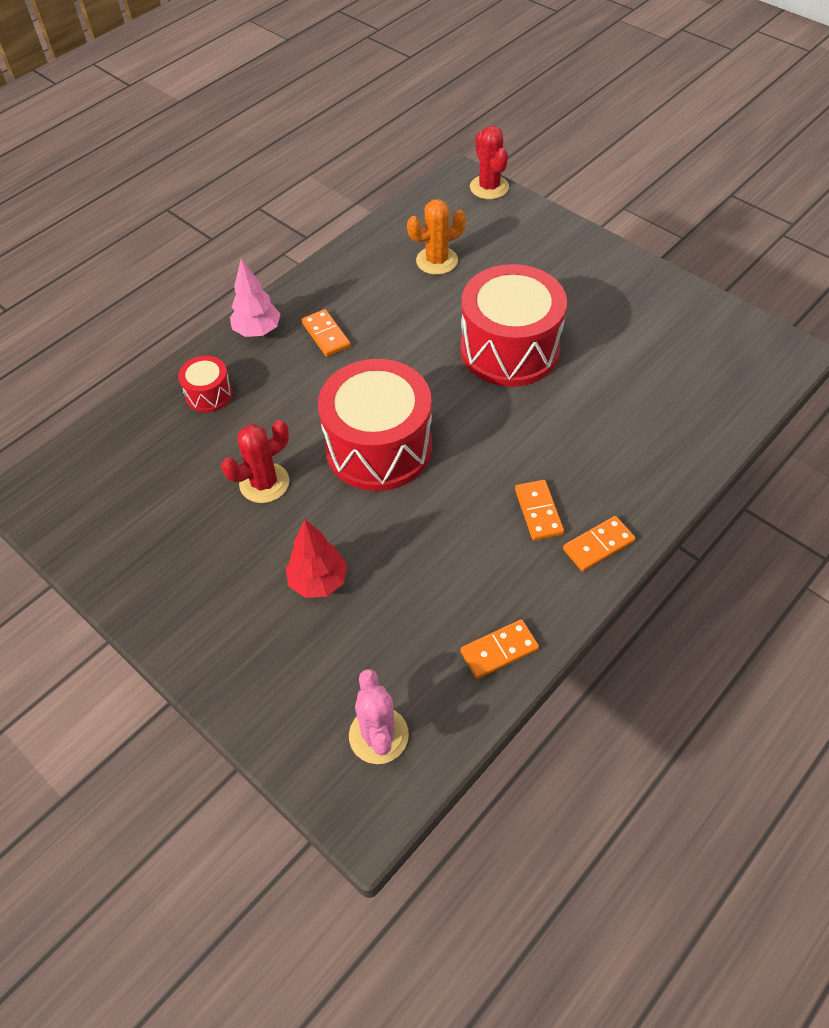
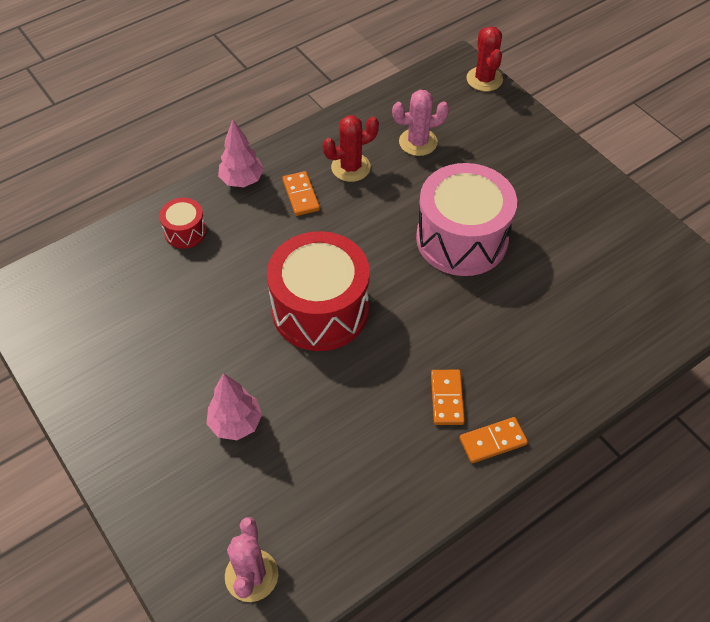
camera: 10 degrees right, 0 degrees up
red cactus [221,420,289,503] -> red cactus moved to [323,115,379,182]
red tree [285,519,347,598] -> pink tree [207,373,262,440]
orange cactus [407,199,466,275] -> pink cactus [392,90,449,156]
red drum [460,264,567,387] -> pink drum [416,163,517,276]
orange domino [460,619,539,679] -> none

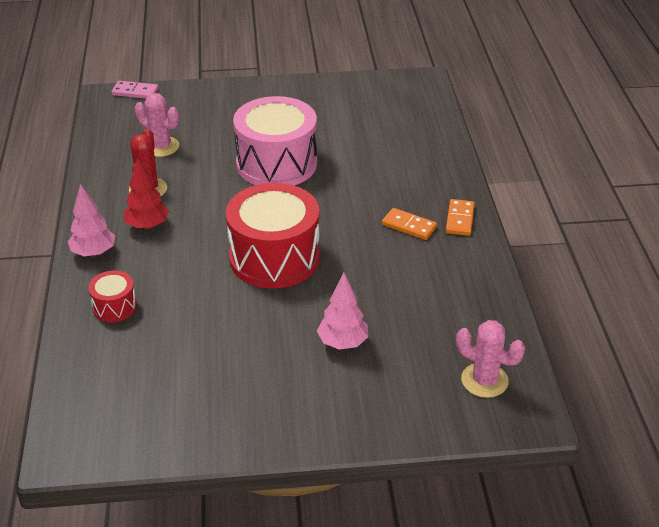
camera: 60 degrees left, 15 degrees down
orange domino [282,171,320,216] -> red tree [123,158,169,230]
pink cactus [392,90,449,156] -> pink cactus turned 75 degrees counterclockwise [135,93,179,157]
red cactus [466,26,503,91] -> pink domino [112,81,158,99]

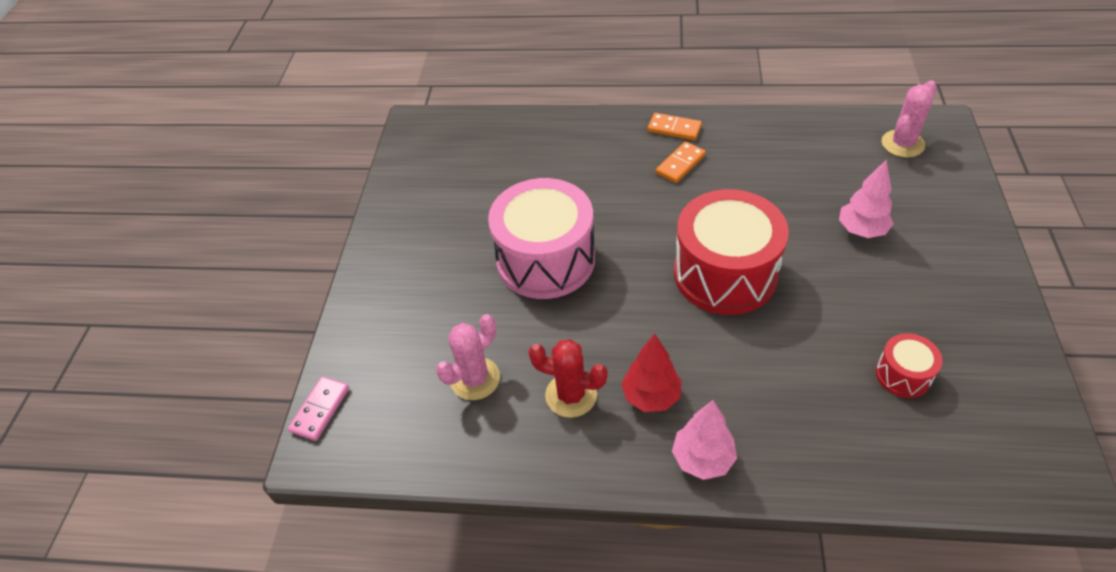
camera: 75 degrees left, 10 degrees up
red drum [88,271,137,322] -> red drum moved to [876,333,942,398]

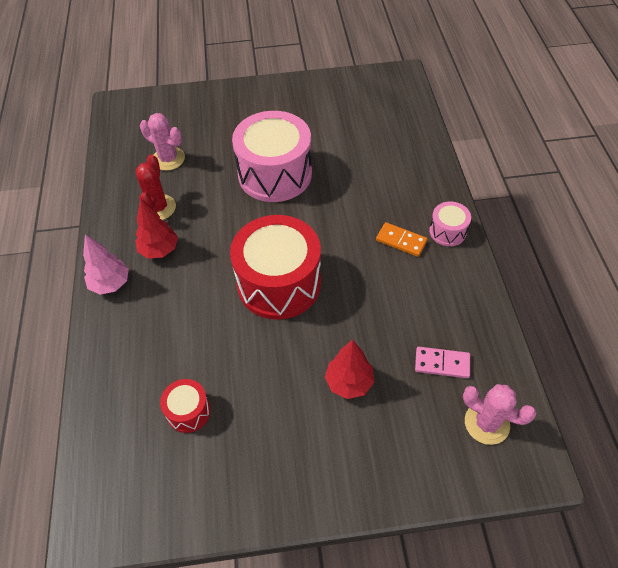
camera: 75 degrees right, 5 degrees up
pink domino [288,376,349,441] -> pink domino moved to [415,347,470,378]
orange domino [647,113,702,140] -> pink drum [429,201,471,246]
pink tree [839,159,894,238] -> red tree [325,339,374,399]

